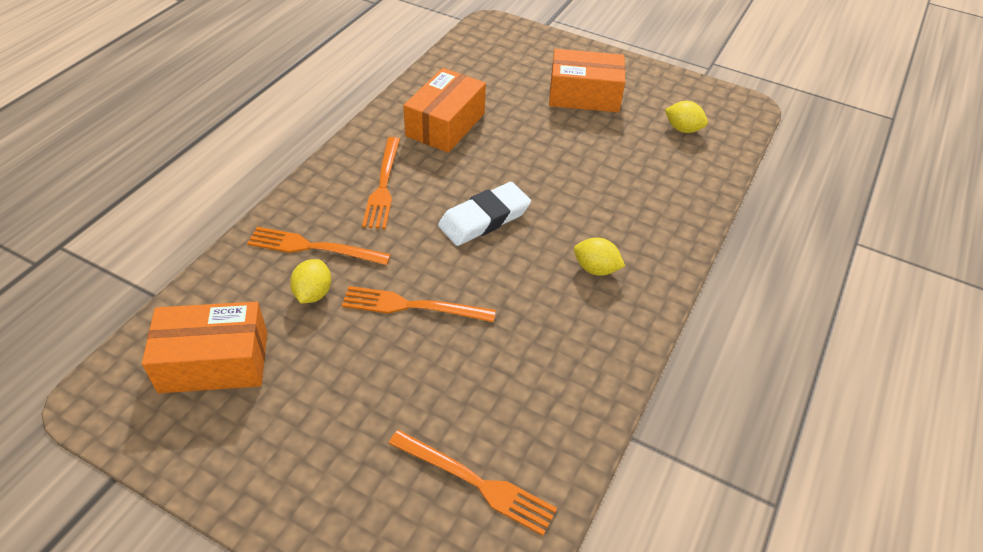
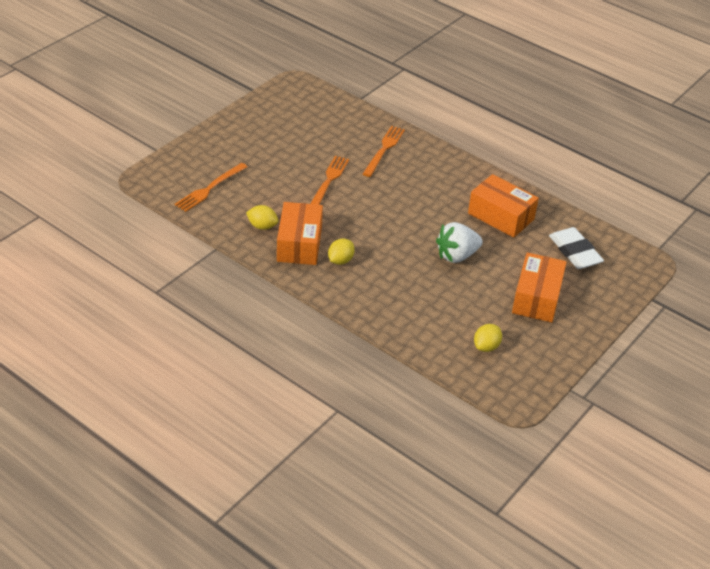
camera: 100 degrees right, 5 degrees down
orange box [142,302,267,393] -> orange box moved to [277,202,323,265]
yellow lemon [290,259,331,303] -> yellow lemon moved to [246,205,279,230]
orange fork [362,137,400,229] -> none
white eraser [438,182,531,246] -> white eraser moved to [549,227,604,269]
none -> white strawberry [436,222,483,263]

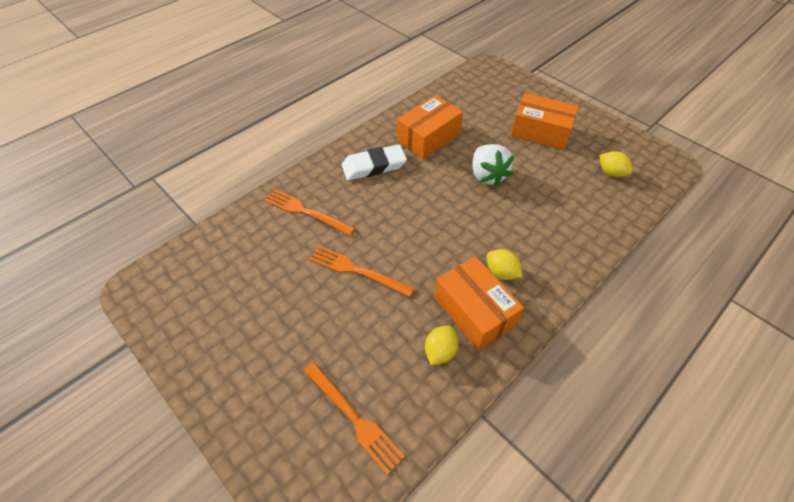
camera: 80 degrees left, 10 degrees up
orange box [277,202,323,265] -> orange box turned 45 degrees clockwise [434,256,524,351]
white eraser [549,227,604,269] -> white eraser moved to [342,144,407,180]

